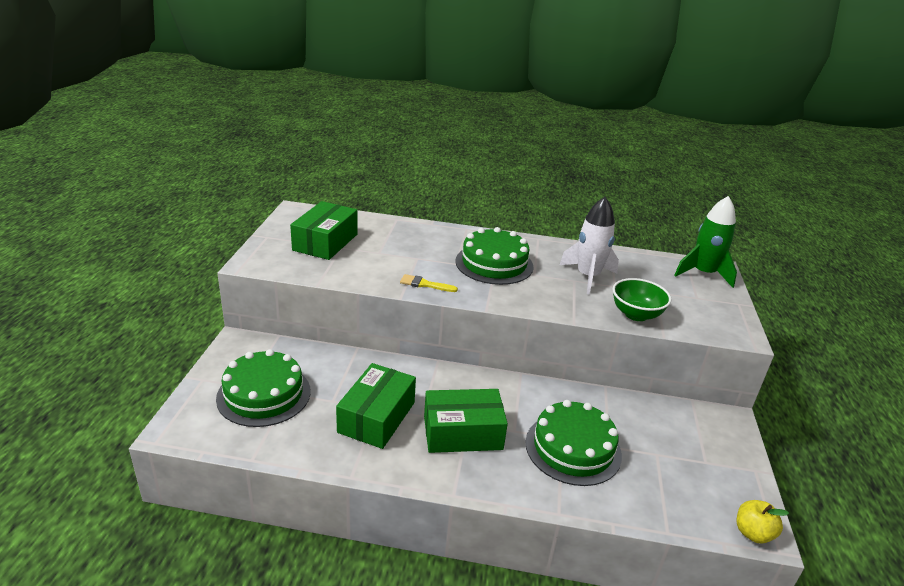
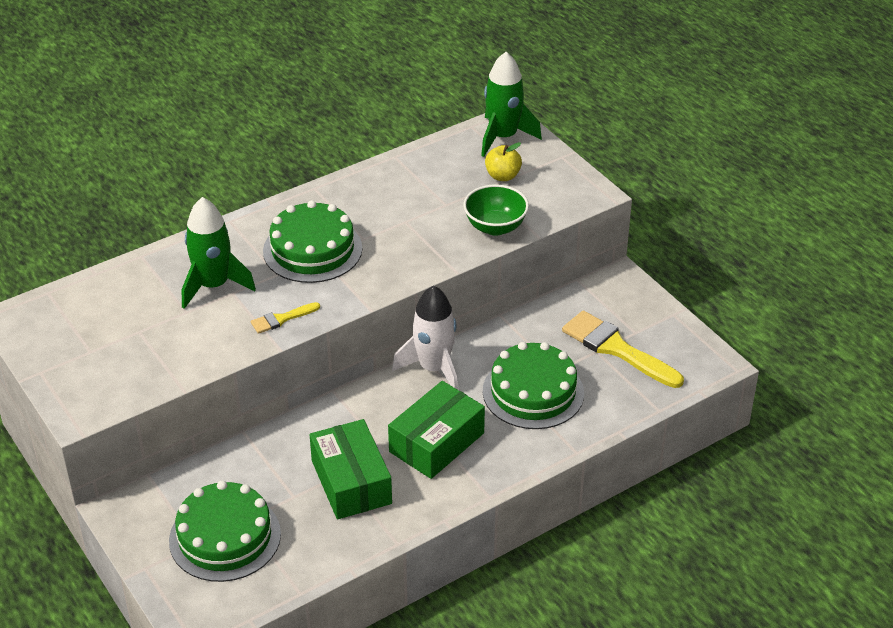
camera: 40 degrees left, 10 degrees up
green box [290,201,358,260] -> none
white rocket [560,197,619,295] -> white rocket moved to [392,285,458,390]
yellow apple [737,500,789,544] -> yellow apple moved to [485,142,522,181]
none -> green rocket [182,197,256,309]
none -> yellow brush [562,310,684,388]

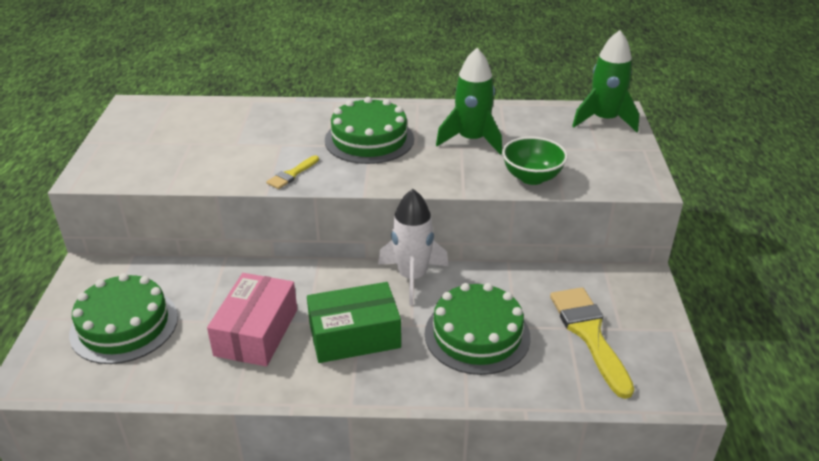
camera: 35 degrees right, 5 degrees down
green rocket [182,197,256,309] -> green rocket moved to [436,48,502,155]
yellow brush [251,302,320,334] -> yellow brush turned 60 degrees counterclockwise [266,155,319,189]
green box [310,419,392,519] -> pink box [207,273,297,367]
yellow apple [485,142,522,181] -> none

